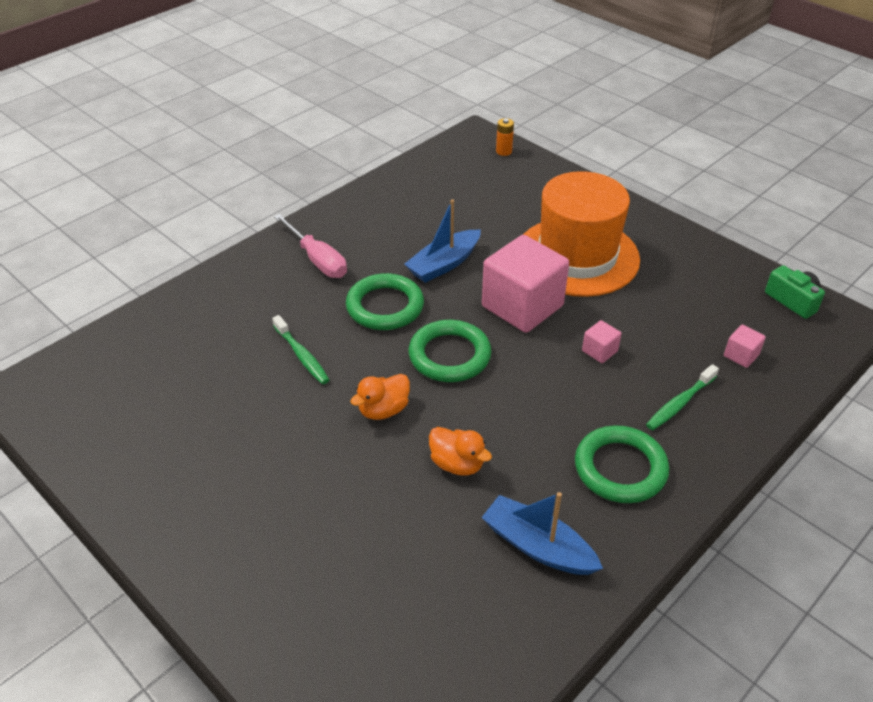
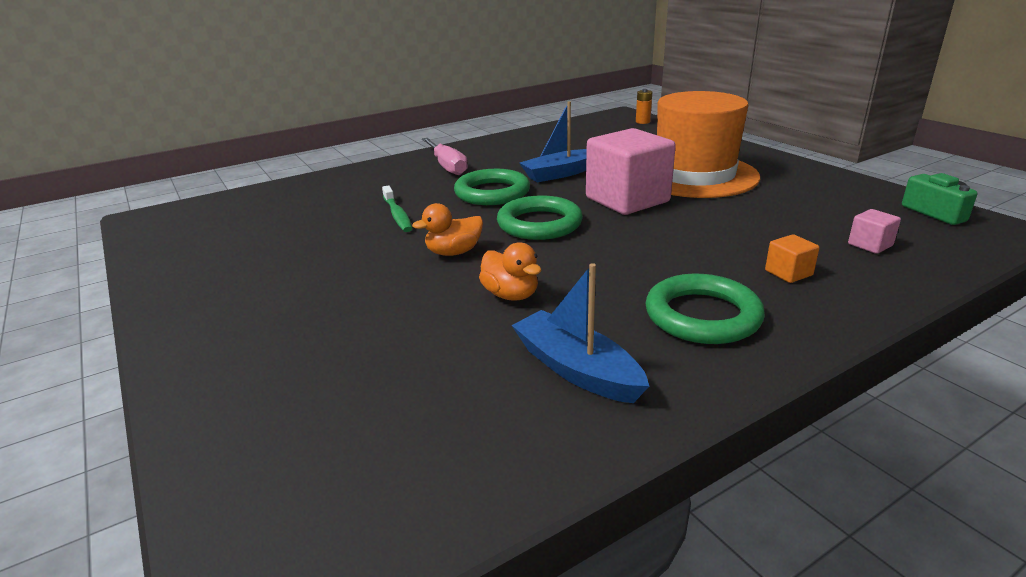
camera: 15 degrees right, 15 degrees down
pink cube [582,320,622,363] -> none
green toothbrush [646,364,719,430] -> orange cube [765,234,819,283]

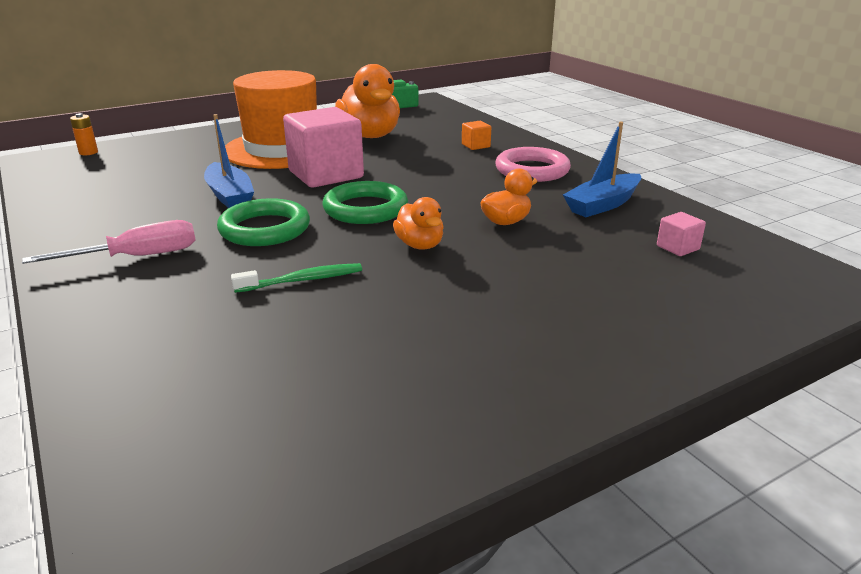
camera: 90 degrees left, 0 degrees up
green ring [646,274,765,344] -> pink ring [495,147,571,182]
pink cube [848,209,901,254] -> pink cube moved to [657,212,706,256]
none -> orange duck [335,64,400,138]

